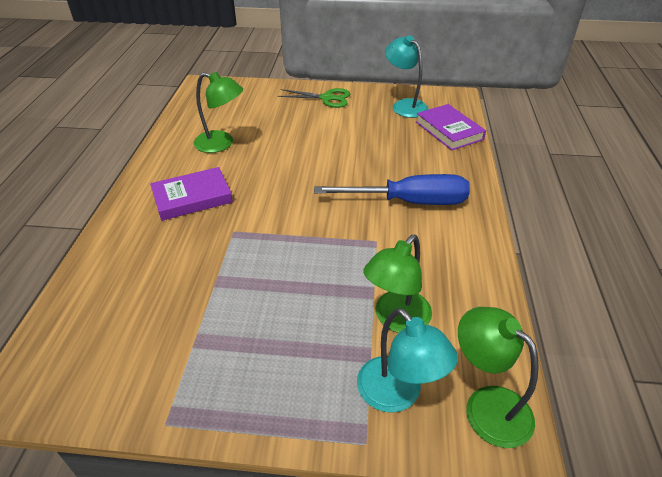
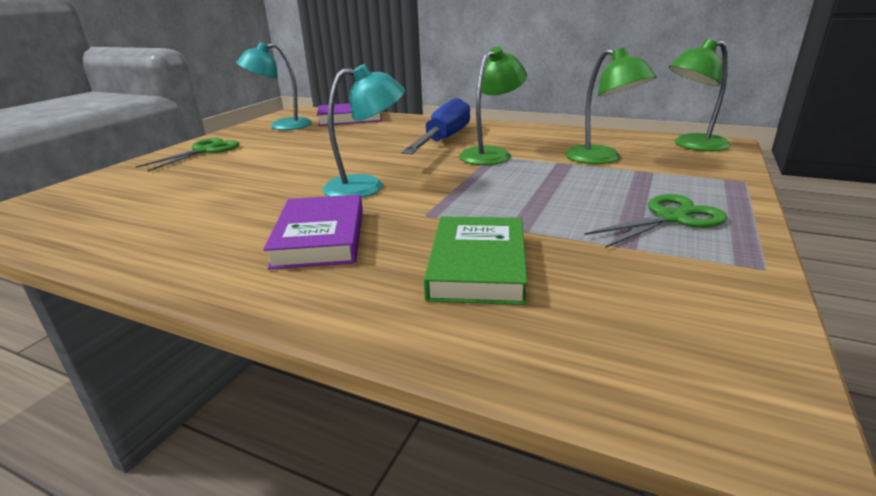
camera: 70 degrees left, 15 degrees down
green lamp [193,72,243,153] -> green lamp moved to [459,47,527,165]
turquoise lamp [357,308,458,413] -> turquoise lamp moved to [322,64,405,198]
none -> green book [424,216,527,305]
none -> green scissors [585,194,728,248]

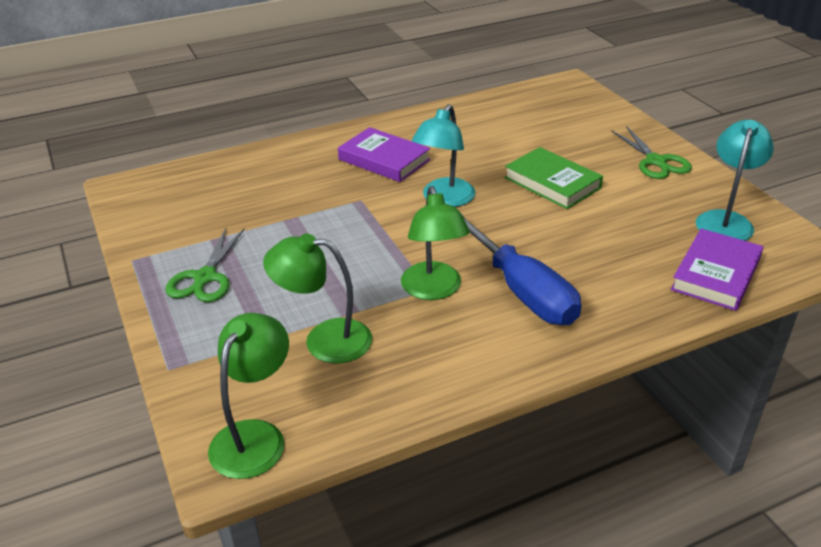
camera: 130 degrees right, 10 degrees up
green book [424,216,527,305] -> green book moved to [504,147,603,209]

